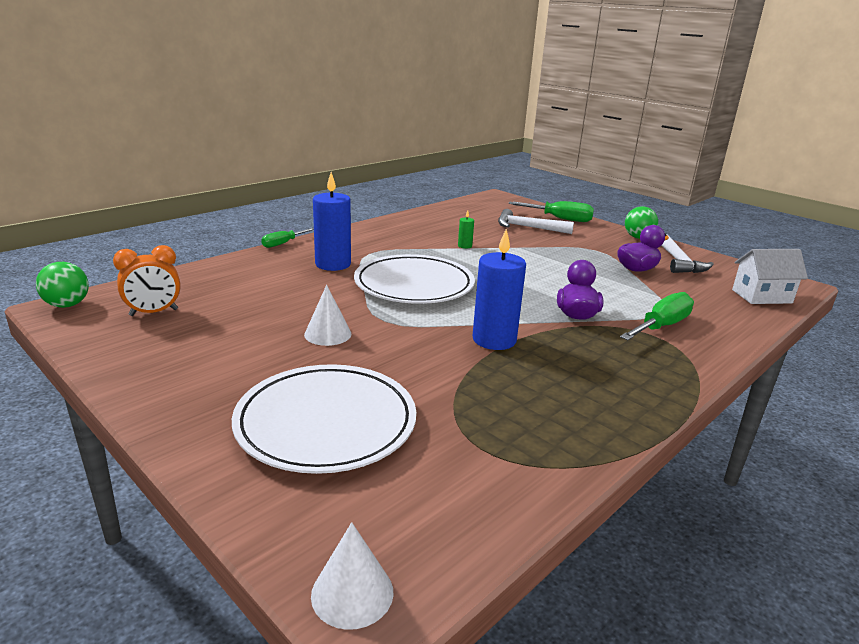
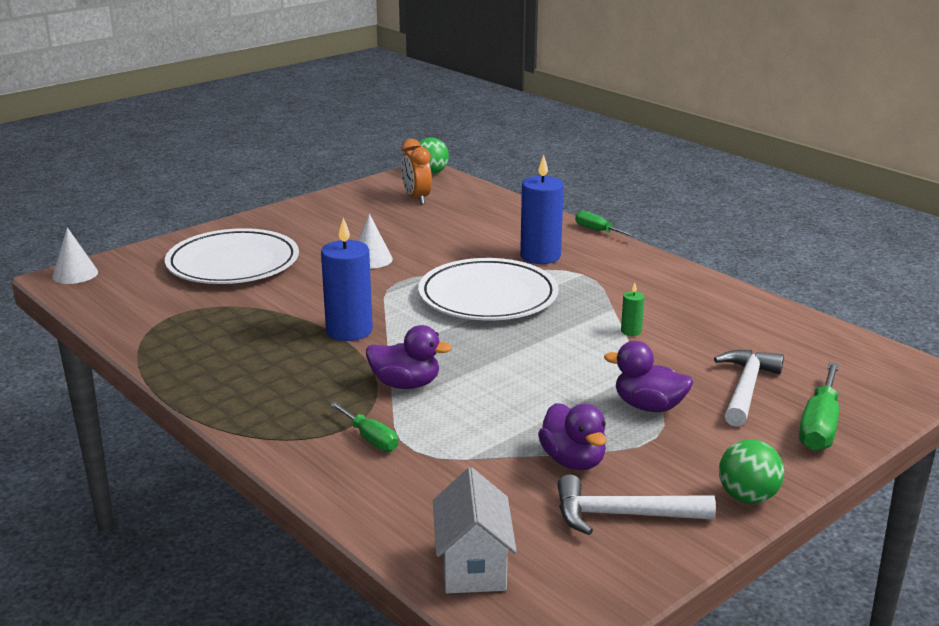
camera: 95 degrees right, 0 degrees up
green screwdriver [620,292,694,340] -> green screwdriver [330,402,398,451], size x0.62
none -> purple duck [604,341,693,412]

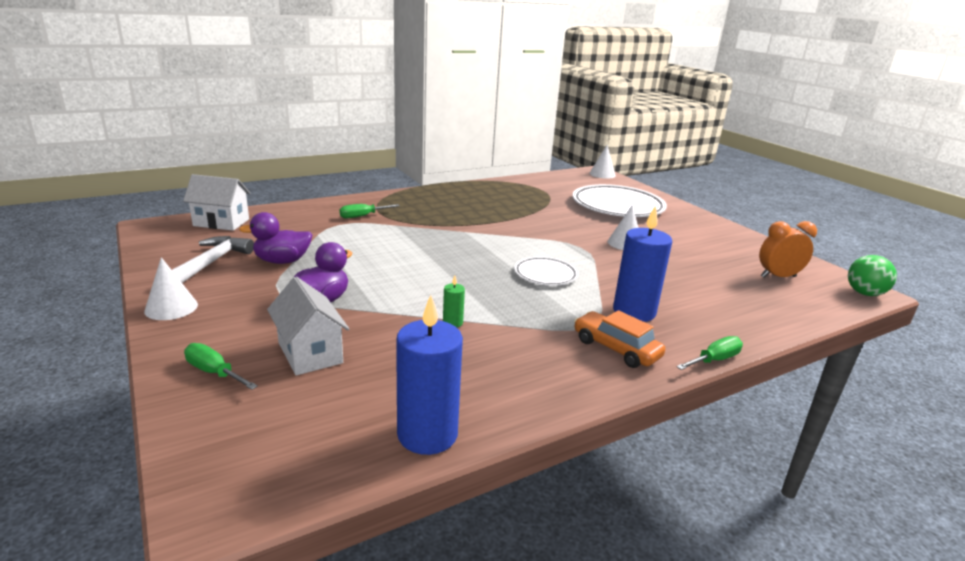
camera: 100 degrees right, 0 degrees up
blue candle [321,218,373,341] -> blue candle moved to [396,295,463,455]
purple duck [366,325,452,389] -> none
white plate [418,258,559,320] -> white plate [514,257,578,286], size x0.52
white hammer [714,350,784,427] -> white house [267,277,349,375]
green ball [719,440,784,504] -> white cone [144,257,198,320]
green screwdriver [799,362,839,451] -> green screwdriver [184,343,258,390], size x0.62
none -> orange car [574,310,665,368]

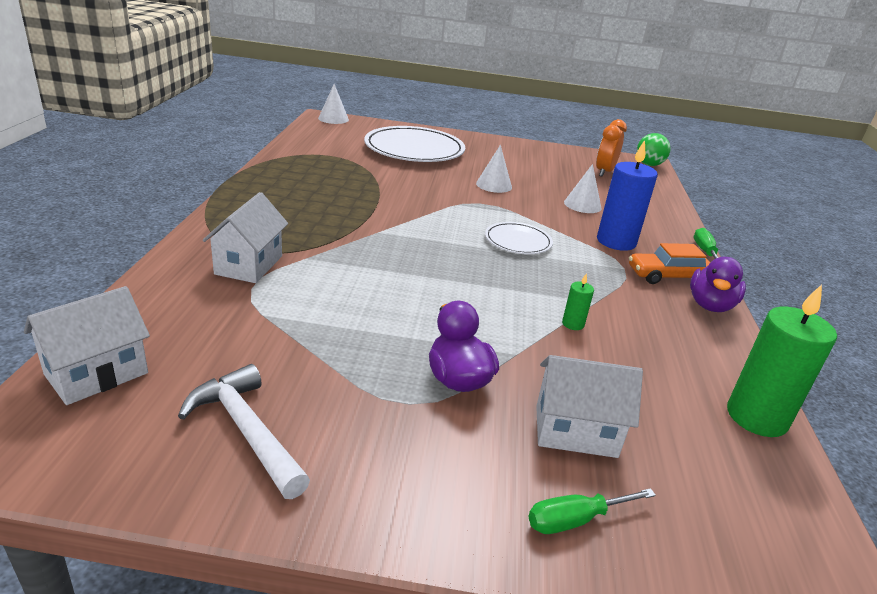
camera: 55 degrees left, 5 degrees up
white cone [144,257,198,320] -> white cone moved to [564,164,602,213]
purple duck [239,212,312,264] -> purple duck moved to [690,257,746,312]
green screwdriver [340,204,400,219] -> white house [203,192,288,283]
blue candle [396,295,463,455] -> green candle [727,284,837,437]

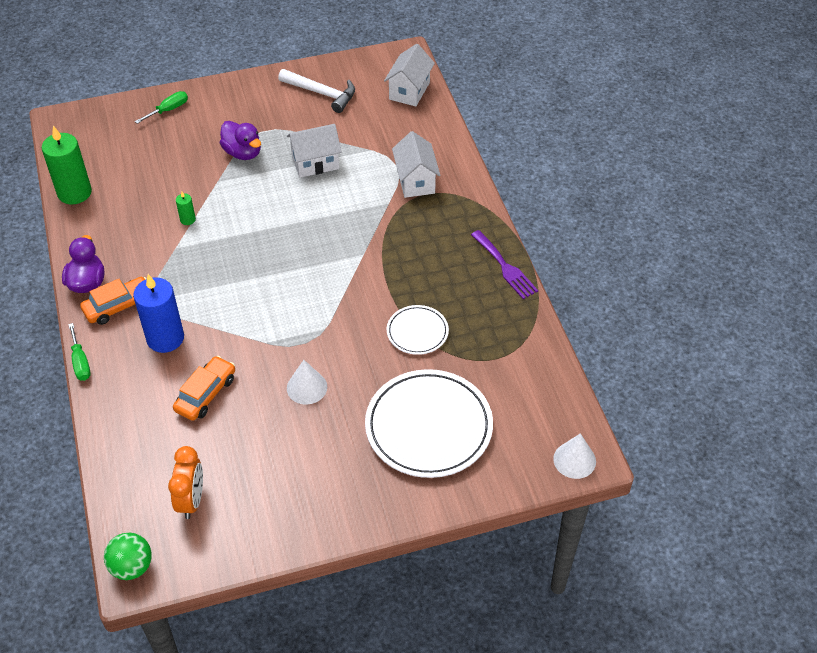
camera: 160 degrees right, 20 degrees up
white plate [485,222,553,254] -> white plate moved to [387,305,449,355]
white house [536,355,643,458] -> white house moved to [287,124,342,178]
white cone [564,164,602,213] -> orange car [173,356,235,421]
none -> purple fork [471,230,538,299]

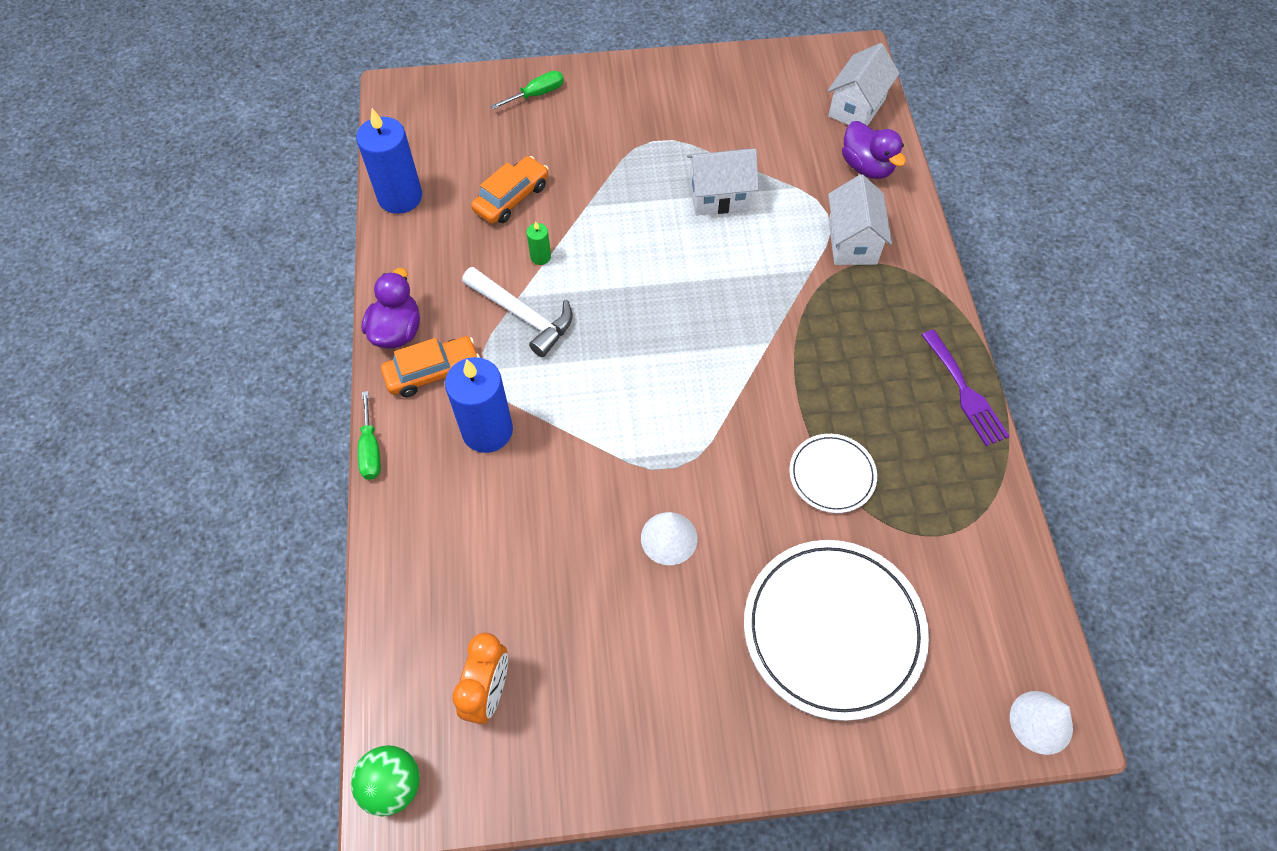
camera: 10 degrees right, 10 degrees up
green candle [42,126,92,204] -> blue candle [356,108,422,214]
orange car [173,356,235,421] -> orange car moved to [471,156,549,224]
purple duck [220,121,261,160] -> purple duck moved to [842,121,906,179]
white hammer [278,69,355,113] -> white hammer moved to [462,267,573,357]

